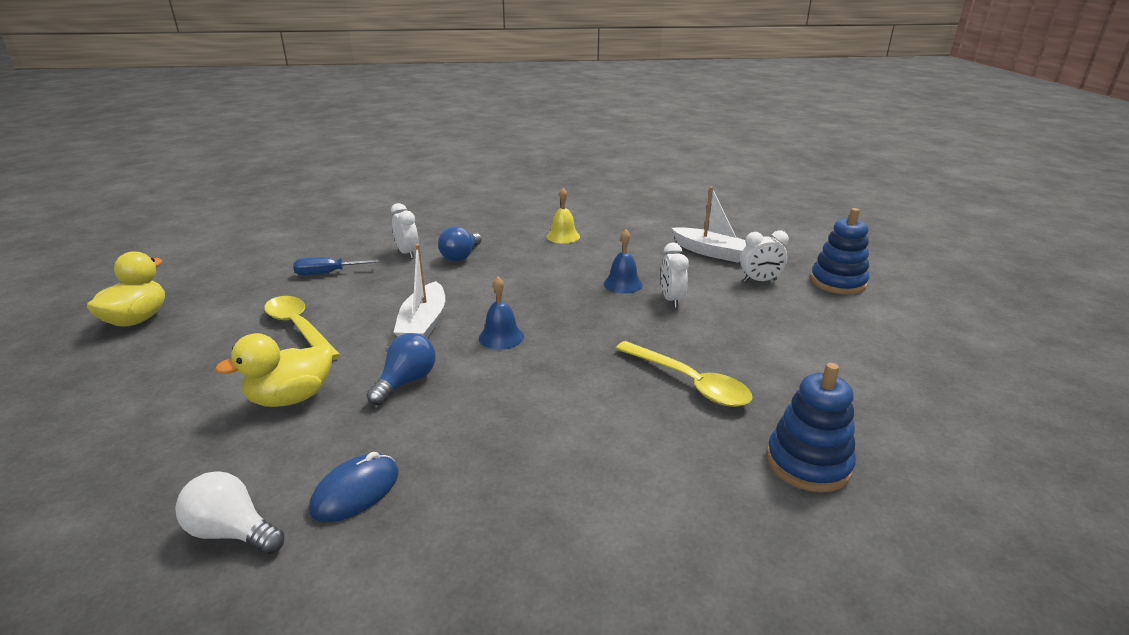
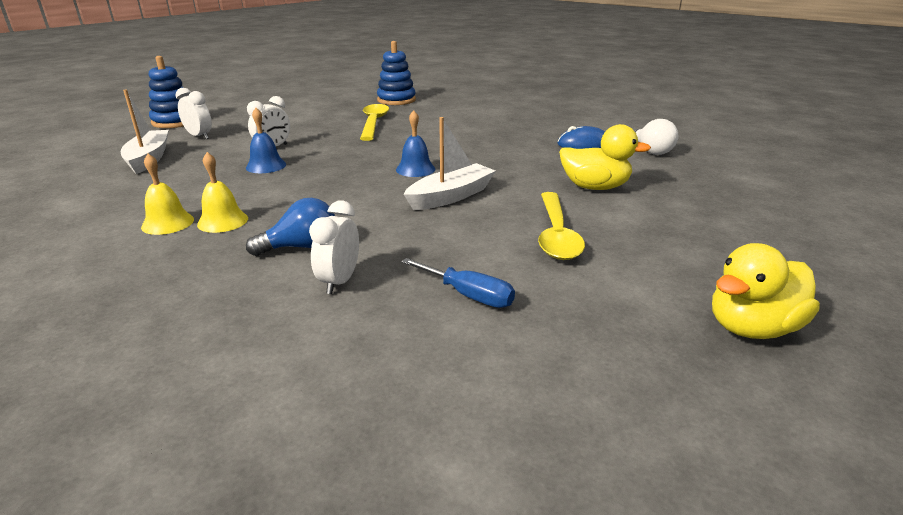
camera: 135 degrees left, 0 degrees up
blue light bulb [367,333,435,405] -> none
none -> yellow bell [197,152,248,233]

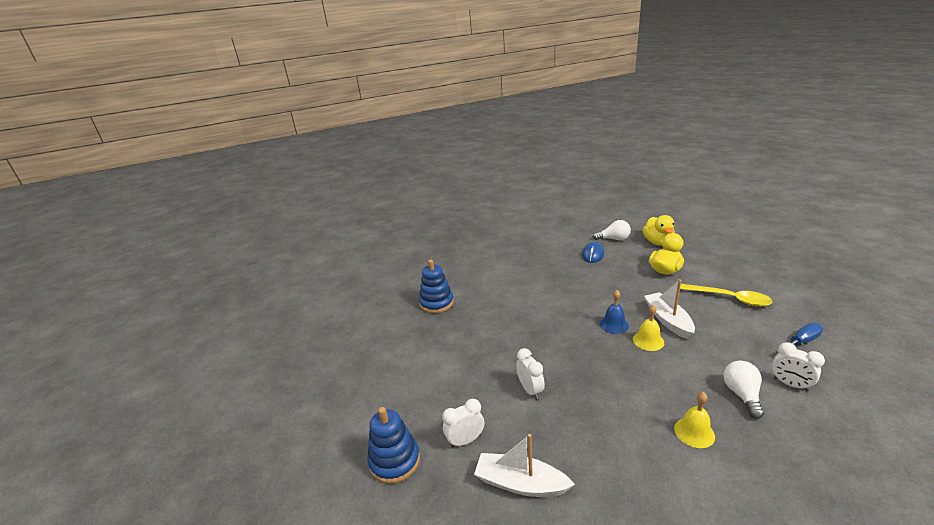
camera: 60 degrees left, 0 degrees up
yellow bell [141,154,194,235] -> yellow bell moved to [633,305,664,351]
blue bell [246,108,286,173] -> none
blue light bulb [246,198,335,256] -> white light bulb [723,361,764,419]
yellow spoon [360,104,389,141] -> none
yellow duck [712,243,820,339] -> yellow duck moved to [643,215,675,246]

